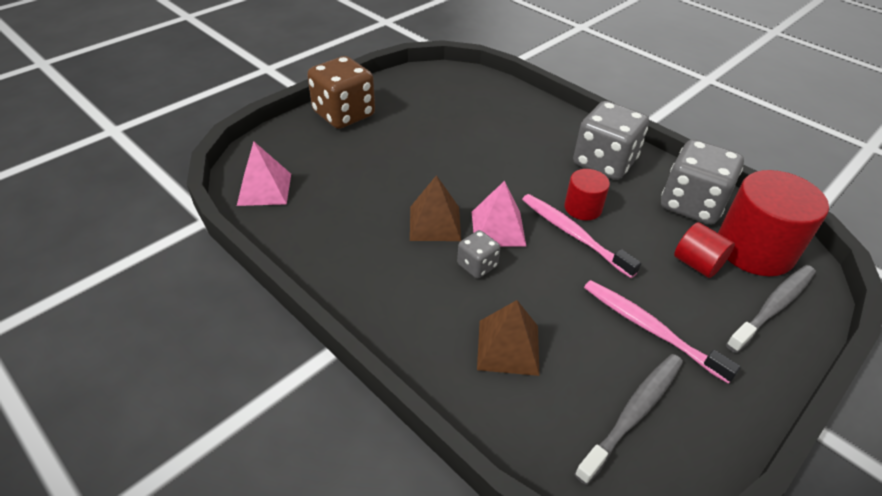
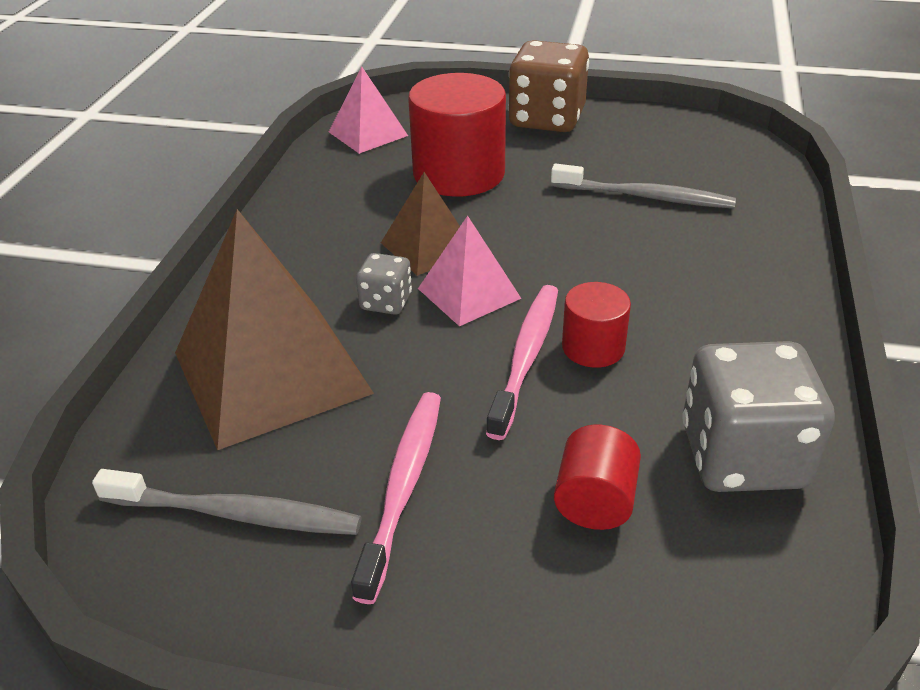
camera: 60 degrees right, 5 degrees down
brown pyramid [477,300,539,376] -> brown pyramid [175,209,374,450], size x1.89
grey dice [573,101,649,180] -> none
red cylinder [718,170,829,276] -> red cylinder moved to [408,73,506,197]
grey toothbrush [726,265,816,353] -> grey toothbrush moved to [551,164,736,208]

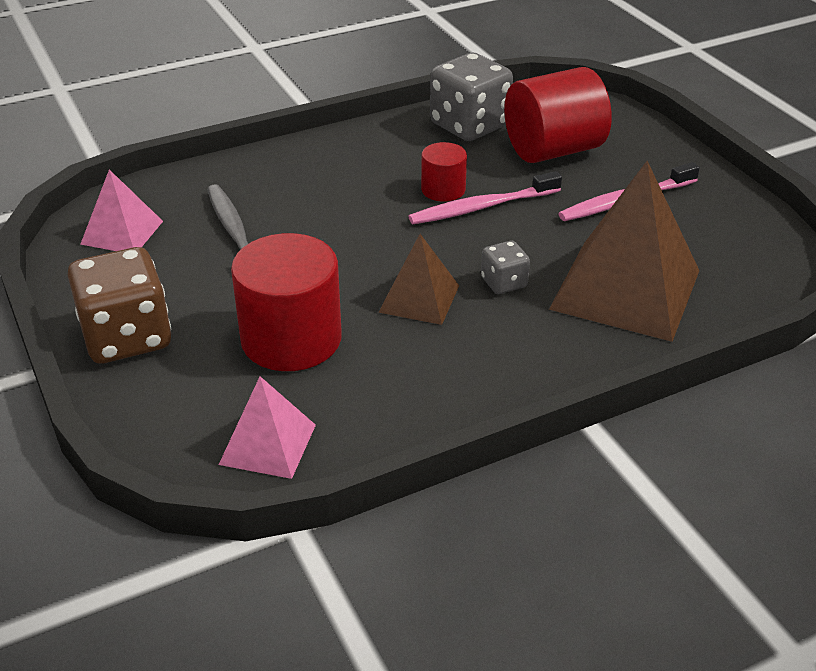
camera: 130 degrees left, 0 degrees up
grey toothbrush [92,469,362,535] -> none
pink pyramid [418,216,522,326] -> pink pyramid moved to [80,169,163,251]
red cylinder [554,425,641,530] -> red cylinder [504,67,612,163], size x1.90

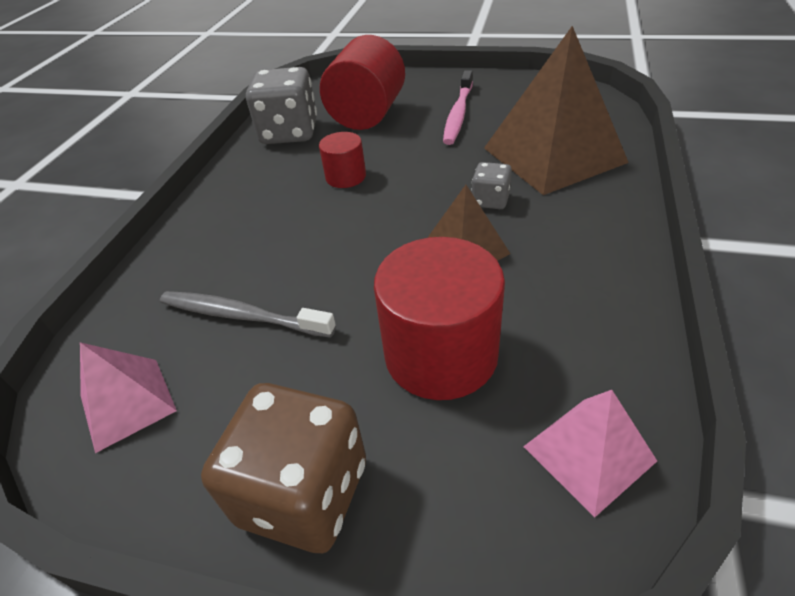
camera: 45 degrees left, 5 degrees up
pink toothbrush [408,171,562,224] -> none

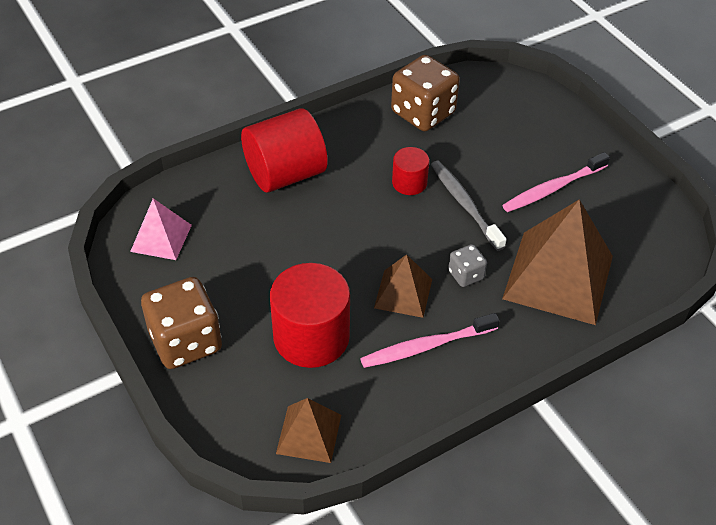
camera: 40 degrees right, 5 degrees up
grey toothbrush [160,291,336,338] -> grey toothbrush moved to [431,161,507,251]
grey dice [246,67,317,144] -> brown dice [391,55,460,131]
red cylinder [320,35,405,130] -> red cylinder moved to [241,108,328,193]
pink pyramid [523,390,657,517] -> brown pyramid [276,398,341,463]
none -> pink toothbrush [360,313,500,368]

